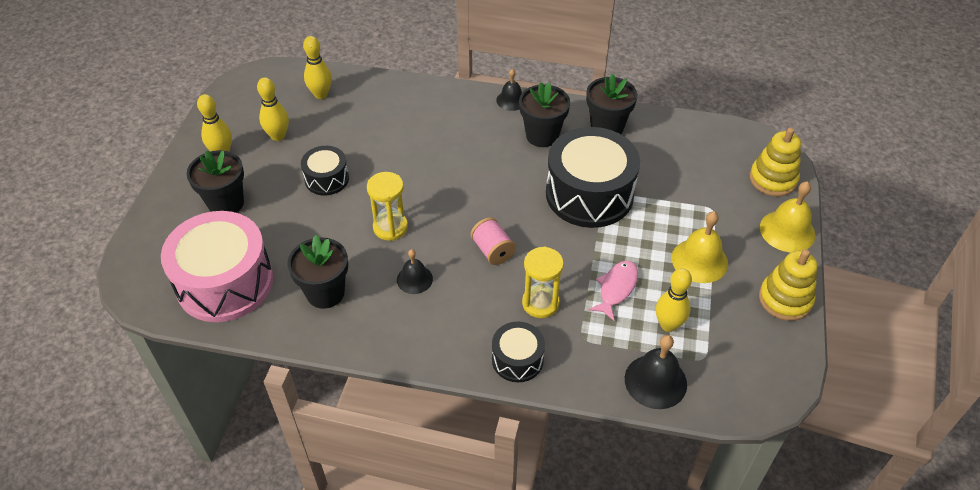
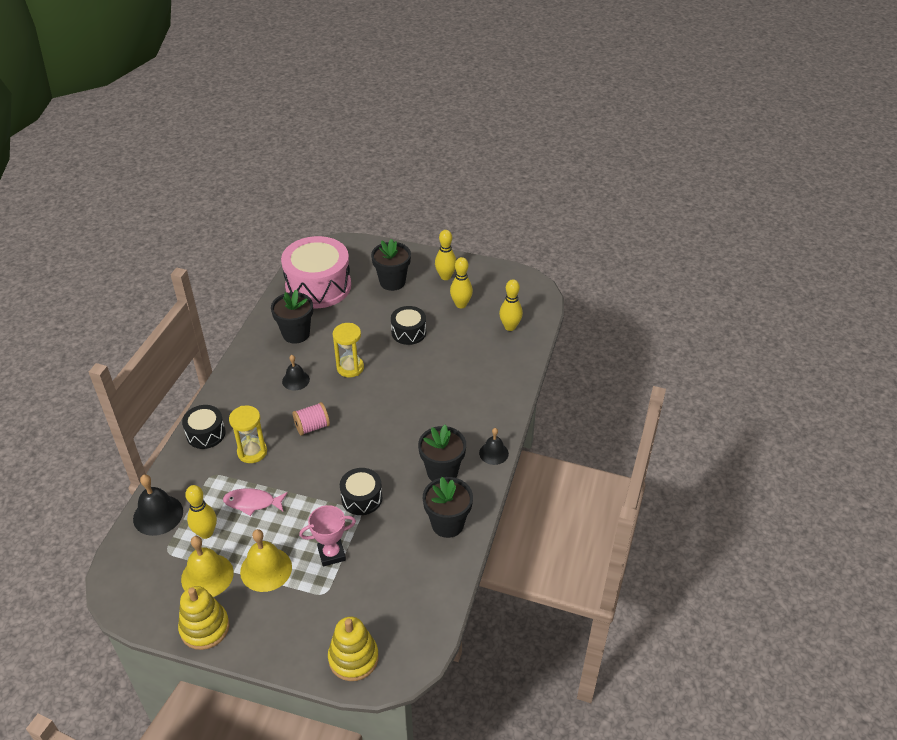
camera: 95 degrees right, 5 degrees down
black drum [546,127,640,228] -> black drum [340,468,382,515], size x0.51
pink fish [588,261,638,321] -> pink fish turned 150 degrees clockwise [223,488,288,516]
yellow bell [760,181,815,252] -> yellow bell moved to [181,536,234,597]
none -> pink trophy [299,505,356,567]

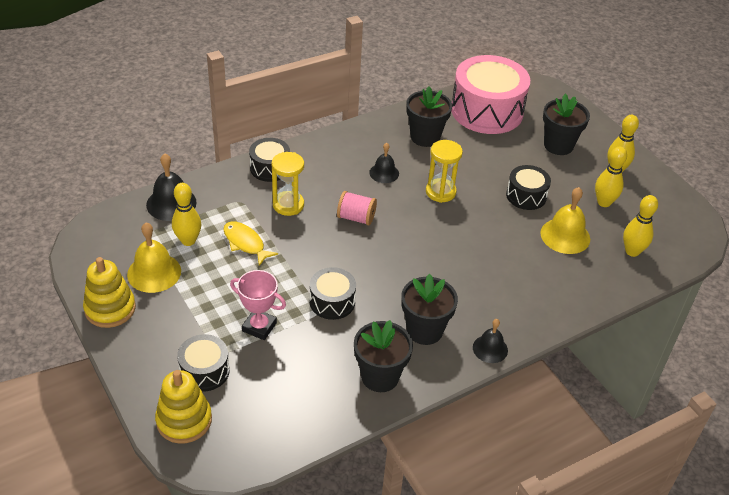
camera: 40 degrees right, 0 degrees up
pink fish [223,488,288,516] -> yellow fish [223,221,278,266]
yellow bell [240,529,292,592] -> yellow bell moved to [540,187,590,254]
none -> black drum [177,334,230,392]

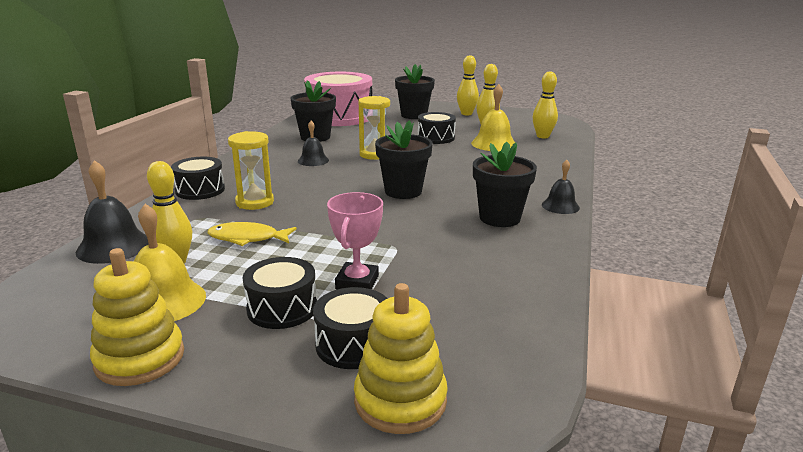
camera: 40 degrees left, 20 degrees down
pink trophy [230,270,286,340] -> pink trophy turned 60 degrees counterclockwise [327,192,383,289]
black drum [310,267,356,320] -> black drum moved to [243,257,317,329]
pink spool [337,191,377,225] -> none
black flower pot [354,320,413,392] -> black flower pot moved to [375,120,433,199]

